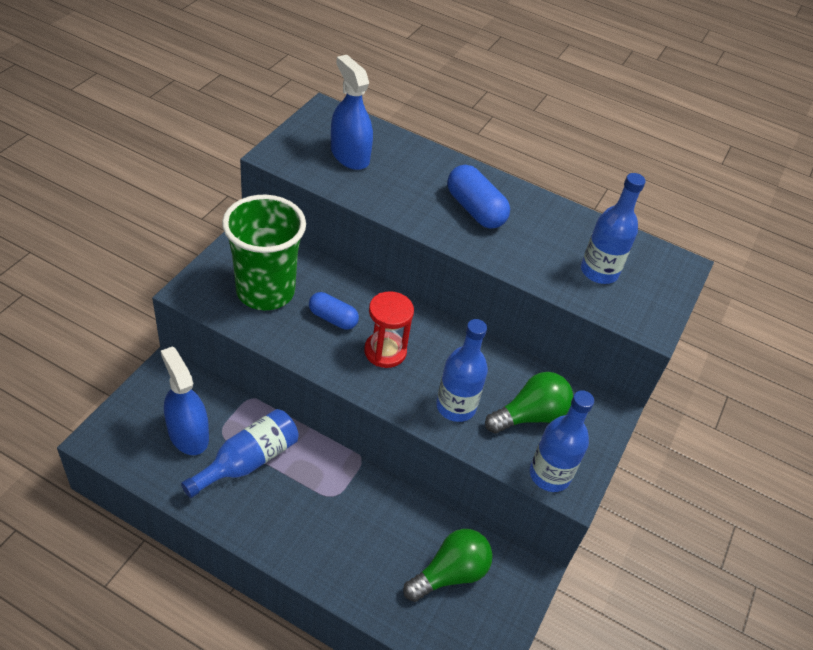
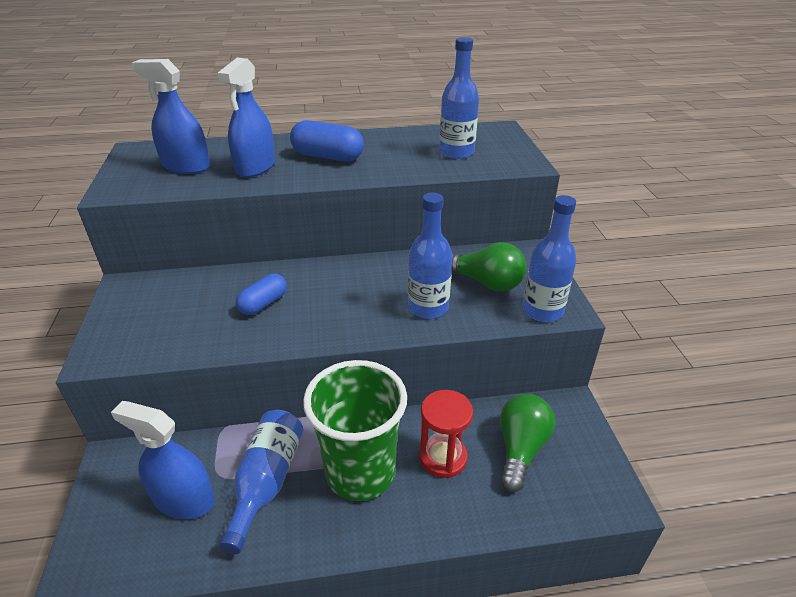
camera: 30 degrees left, 10 degrees down
green cup [222,195,306,310] -> green cup moved to [303,360,407,501]
blue capsule [309,292,359,329] -> blue capsule turned 45 degrees counterclockwise [236,274,287,315]
red hourglass [364,291,414,368] -> red hourglass moved to [419,390,473,478]
green light bulb [485,372,573,434] -> green light bulb turned 90 degrees clockwise [451,242,526,291]
none -> blue spray bottle [217,58,275,178]

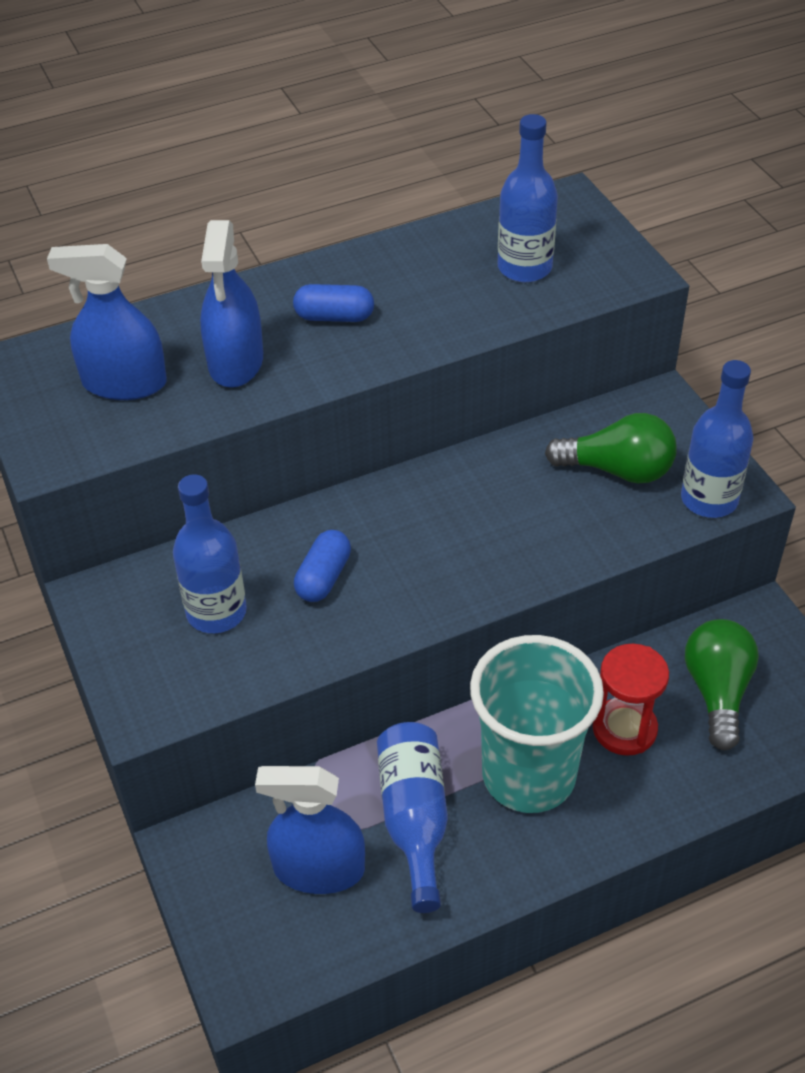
camera: 15 degrees left, 10 degrees up
blue capsule [290,120,364,162] -> blue capsule [293,284,374,322], size x0.66
green cup [303,360,407,501] -> turquoise cup [470,635,604,813]
blue bottle [408,193,452,319] -> blue bottle moved to [173,474,247,633]

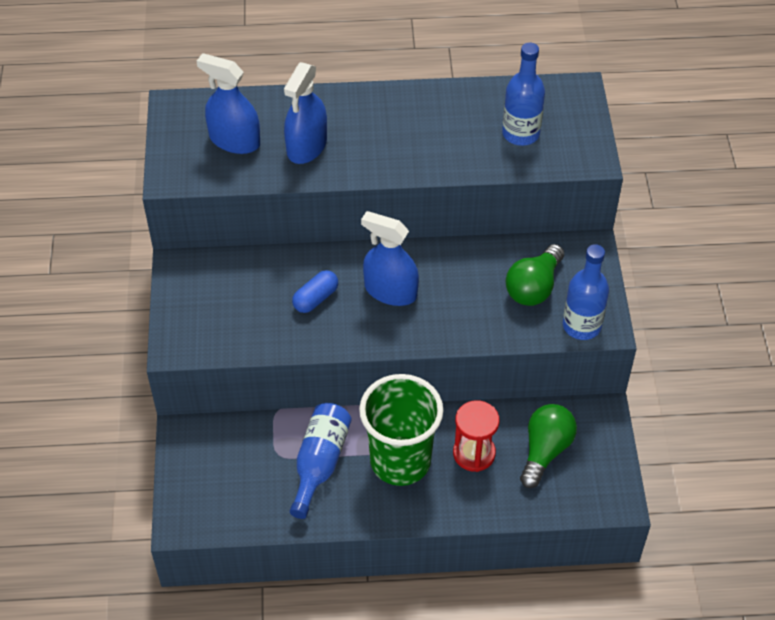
camera: 20 degrees right, 5 degrees up
blue bottle [173,474,247,633] -> none
blue spray bottle [255,766,365,894] -> blue spray bottle moved to [361,211,419,306]
blue capsule [293,284,374,322] -> none
turquoise cup [470,635,604,813] -> green cup [359,374,443,486]
green light bulb [545,413,677,484] -> green light bulb turned 90 degrees clockwise [506,244,564,306]

